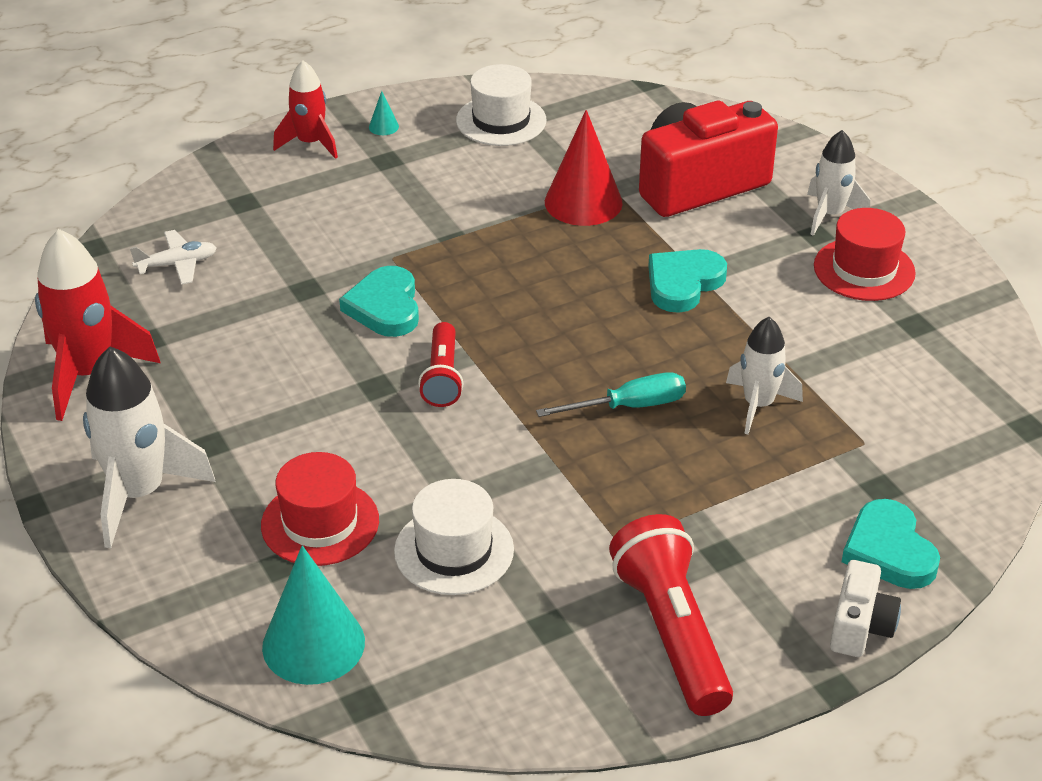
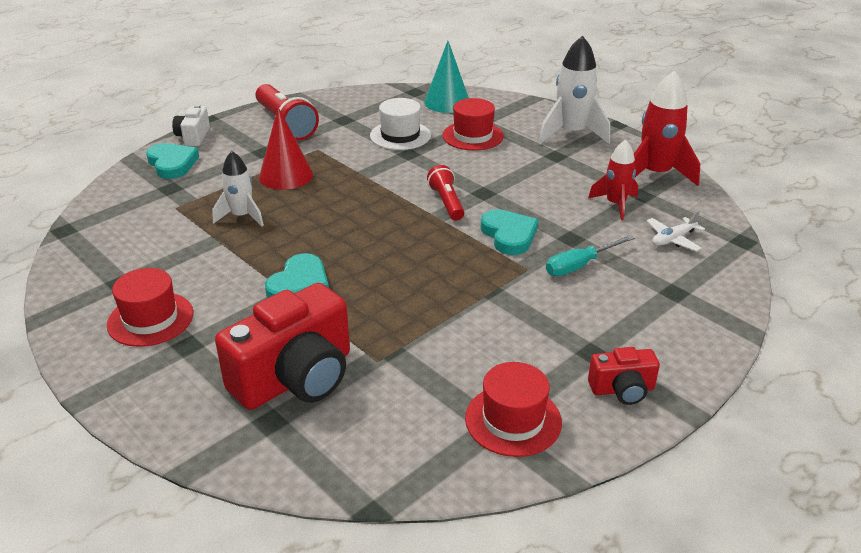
camera: 165 degrees right, 5 degrees down
red rocket [273,61,338,159] -> red rocket moved to [588,140,638,220]
turquoise cone [369,91,399,135] -> red camera [588,347,660,405]
white hat [456,64,547,146] -> red hat [465,362,562,457]
turquoise screwdriver [536,372,686,417] -> turquoise screwdriver moved to [546,235,634,276]
red cone [545,110,623,226] -> red cone moved to [259,107,313,190]
white rocket [807,130,870,236] -> none

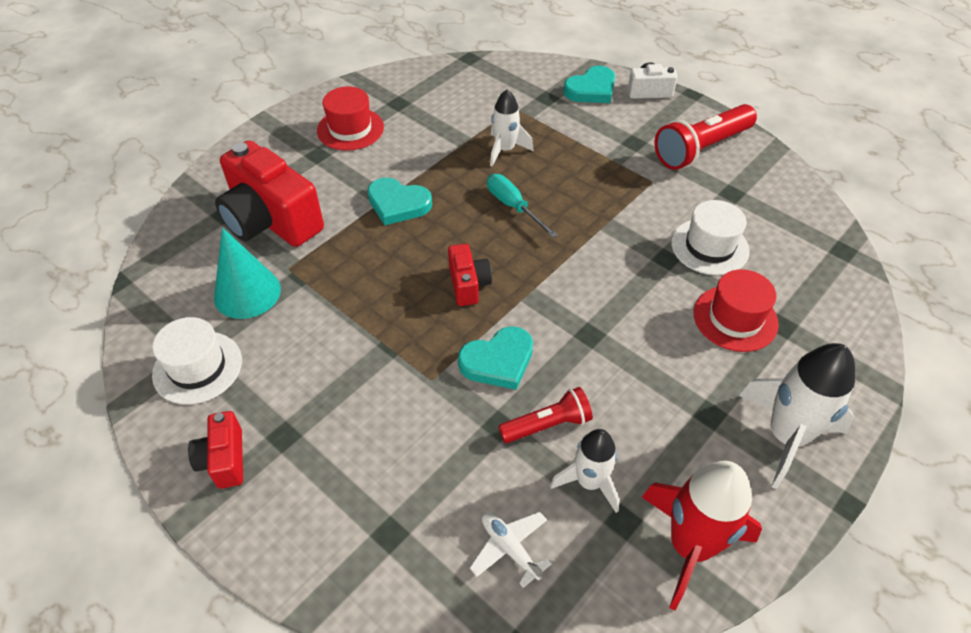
camera: 85 degrees right, 15 degrees up
red cone [259,107,313,190] -> none
turquoise cone [424,41,469,113] -> turquoise cone moved to [214,228,281,319]
red flashlight [427,165,465,221] -> red flashlight moved to [498,387,593,443]
red hat [465,362,562,457] -> white hat [152,317,242,405]
turquoise screwdriver [546,235,634,276] -> turquoise screwdriver moved to [487,174,558,238]
red rocket [588,140,638,220] -> white rocket [550,429,620,513]
none -> red camera [448,244,492,306]

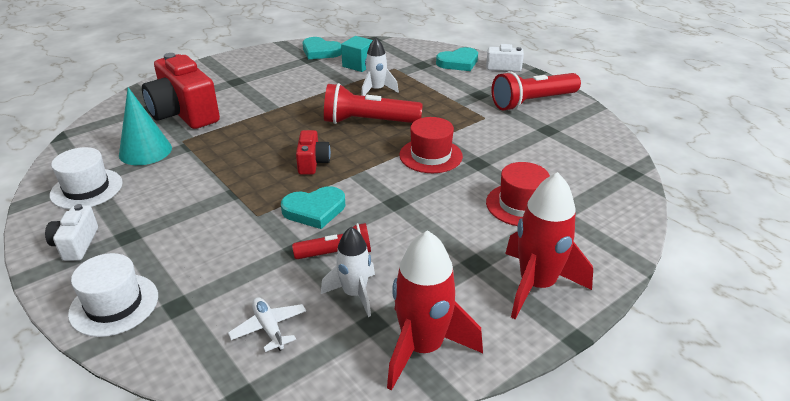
camera: 10 degrees right, 15 degrees down
red camera [188,411,243,489] -> white camera [45,204,98,261]
red hat [317,86,384,151] -> red hat moved to [399,117,463,173]
turquoise heart [367,177,432,226] -> turquoise heart moved to [303,37,342,59]
turquoise screwdriver [487,174,558,238] -> red flashlight [324,83,423,124]
white hat [671,200,750,275] -> white hat moved to [68,253,158,337]
white rocket [739,343,855,489] -> red rocket [505,172,593,319]
none -> turquoise cube [341,36,373,72]

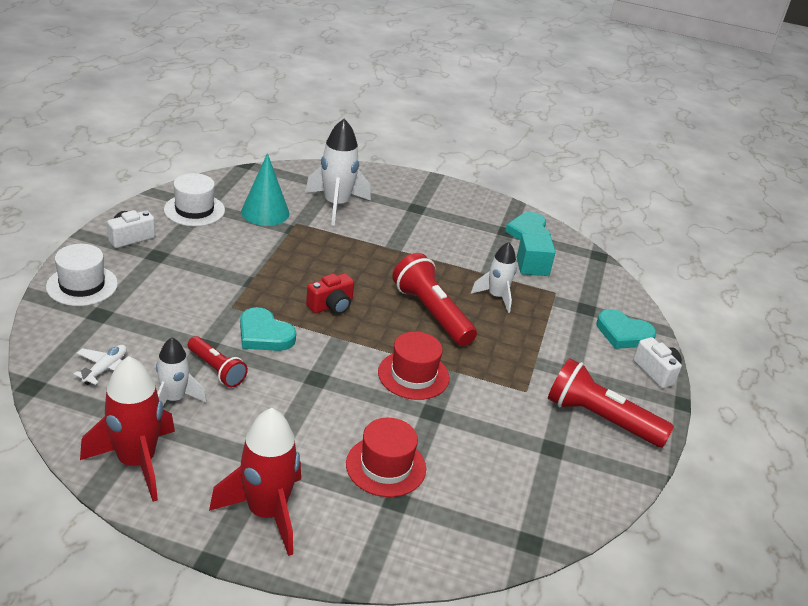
camera: 50 degrees right, 0 degrees up
red camera [142,53,220,129] -> white rocket [305,119,371,226]

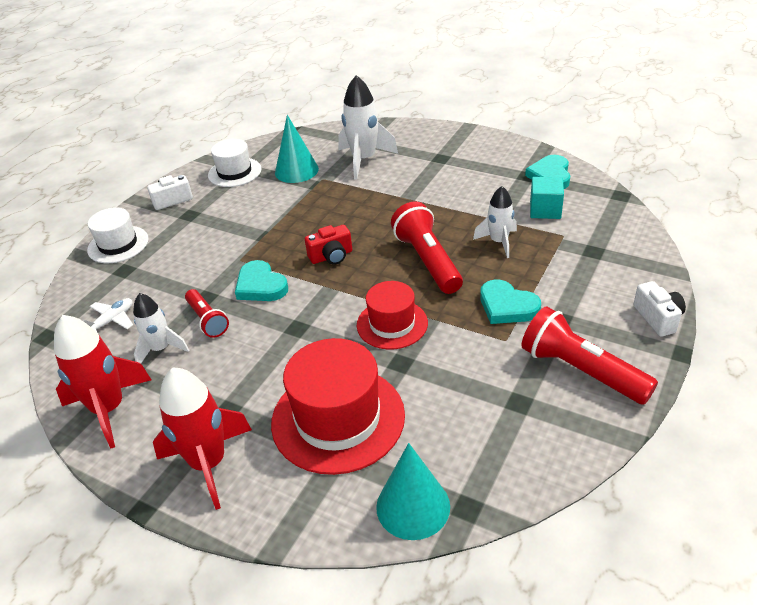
camera: 20 degrees right, 5 degrees up
red hat [346,418,426,497] -> red hat [271,338,405,475], size x1.66
turquoise heart [596,309,656,349] -> turquoise heart moved to [480,280,541,324]
none -> turquoise cone [376,443,450,540]

